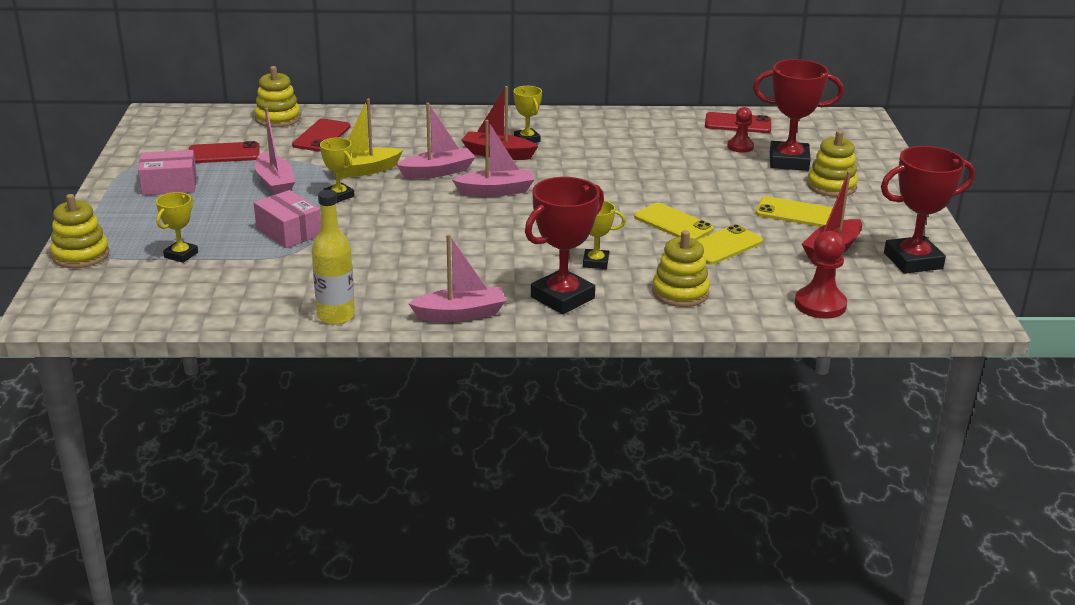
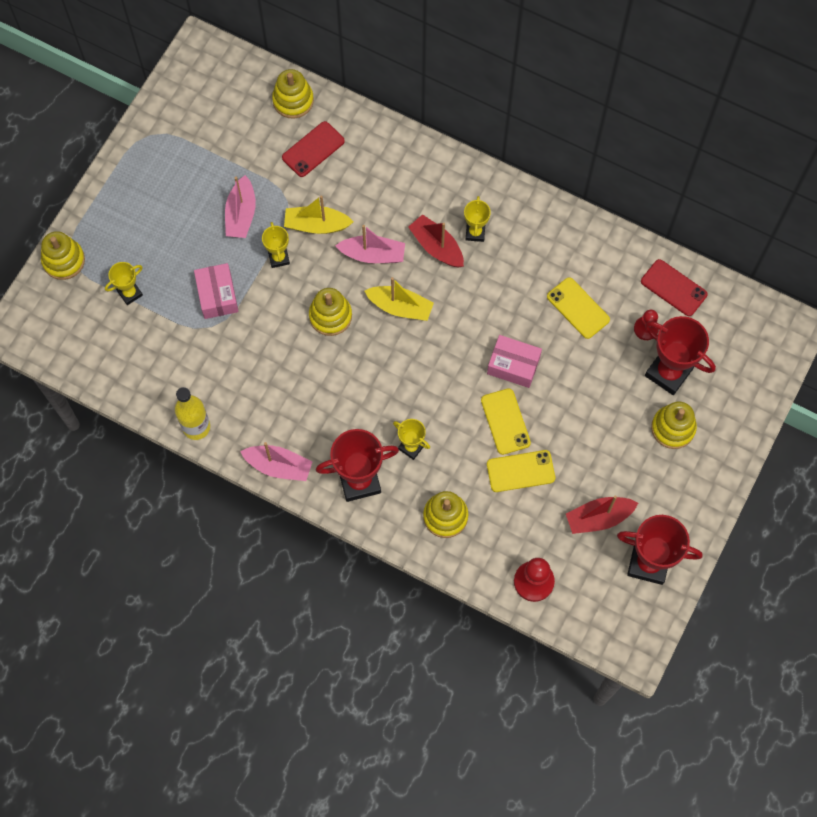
camera: 30 degrees right, 40 degrees up
pink box [138,150,197,195] -> pink box moved to [487,335,542,388]
red phone [189,141,260,163] -> none
pink boat [452,120,535,197] -> yellow boat [365,277,434,321]
yellow phone [756,196,833,227] -> yellow phone moved to [547,277,610,339]
none -> yellow stacking toy [309,288,352,336]

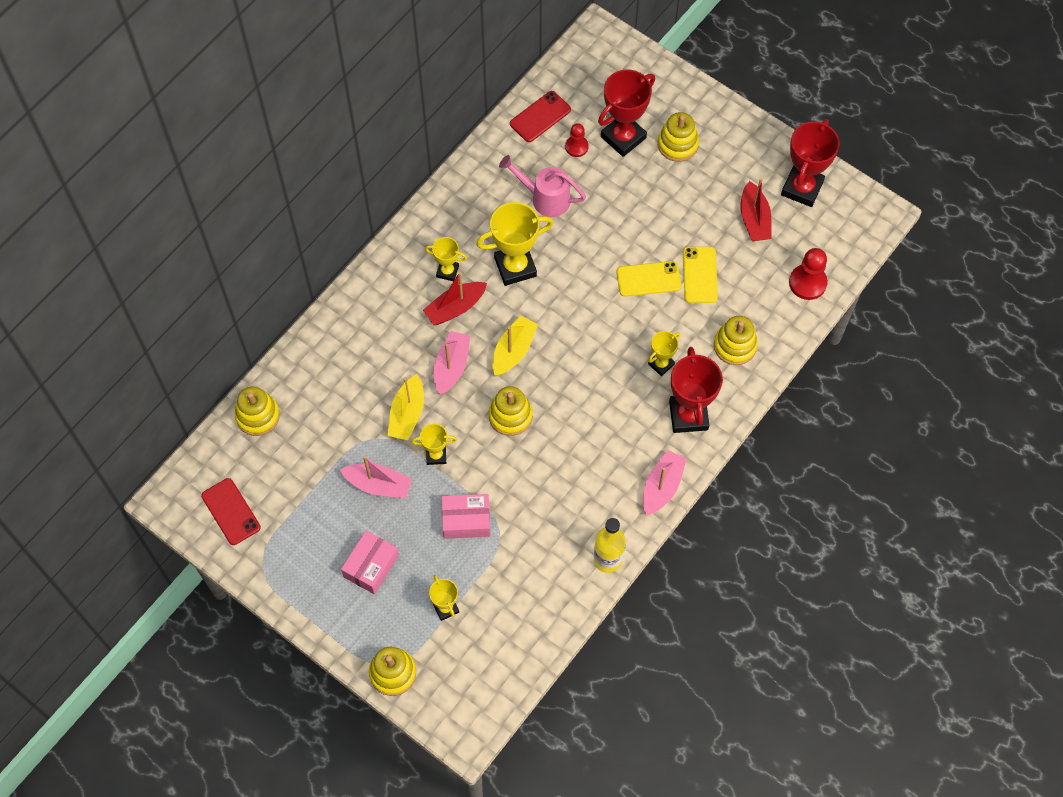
camera: 80 degrees left, 5 degrees down
red phone [282,121,345,177] -> red phone moved to [201,478,261,545]
pink box [487,335,542,388] -> pink box moved to [341,531,399,594]
yellow phone [547,277,610,339] -> pink watering can [499,155,586,217]
none -> yellow trophy [476,202,553,286]

